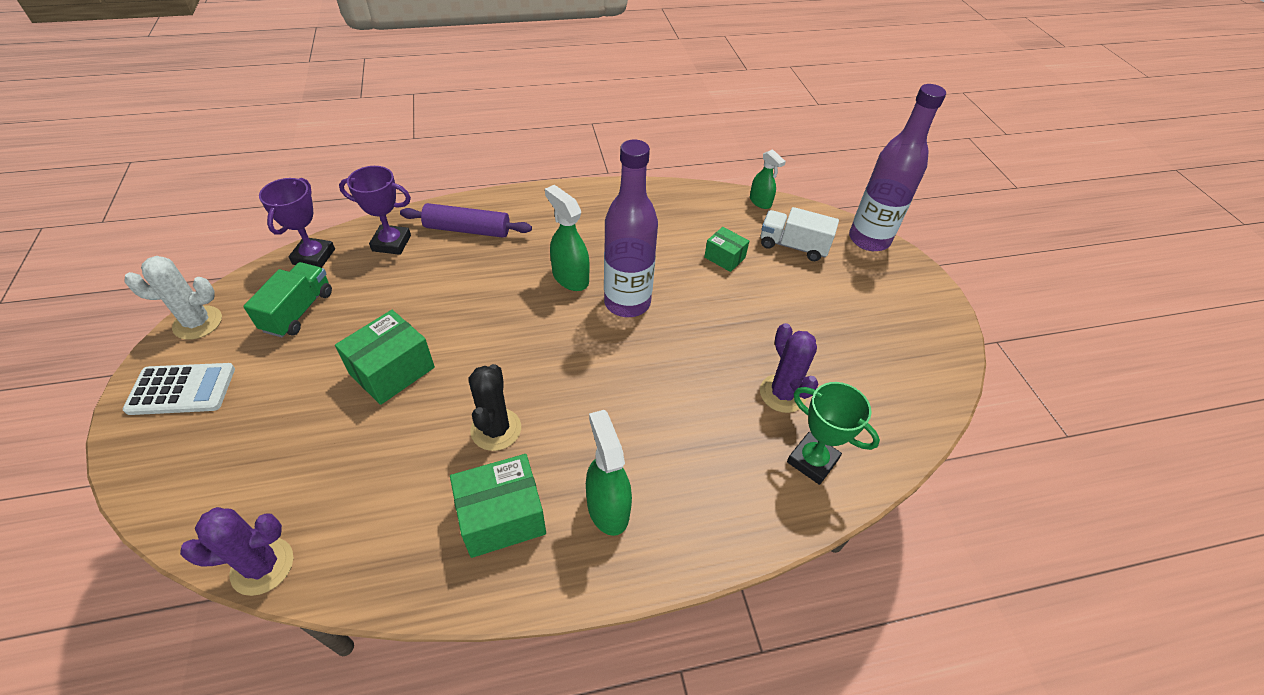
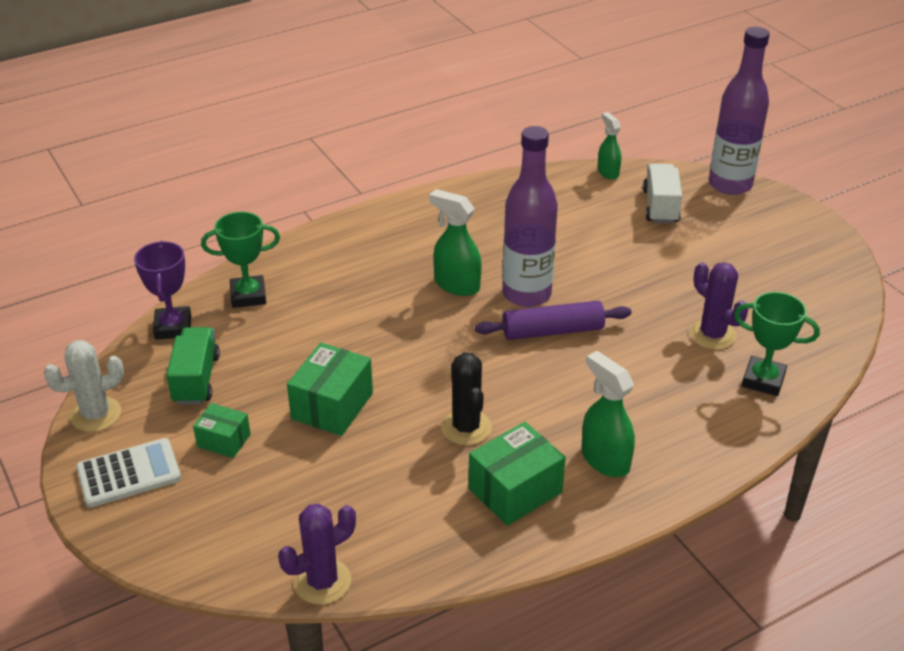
camera: 15 degrees left, 10 degrees down
purple trophy [339,166,411,255] -> green trophy [201,212,280,308]
purple rolling pin [400,203,532,238] -> purple rolling pin moved to [475,301,631,340]
green box [704,227,749,272] -> green box moved to [193,403,251,458]
green spray bottle [750,149,786,209] -> green spray bottle turned 150 degrees counterclockwise [597,112,621,180]
white truck [761,207,839,261] -> white truck turned 90 degrees clockwise [643,163,682,224]

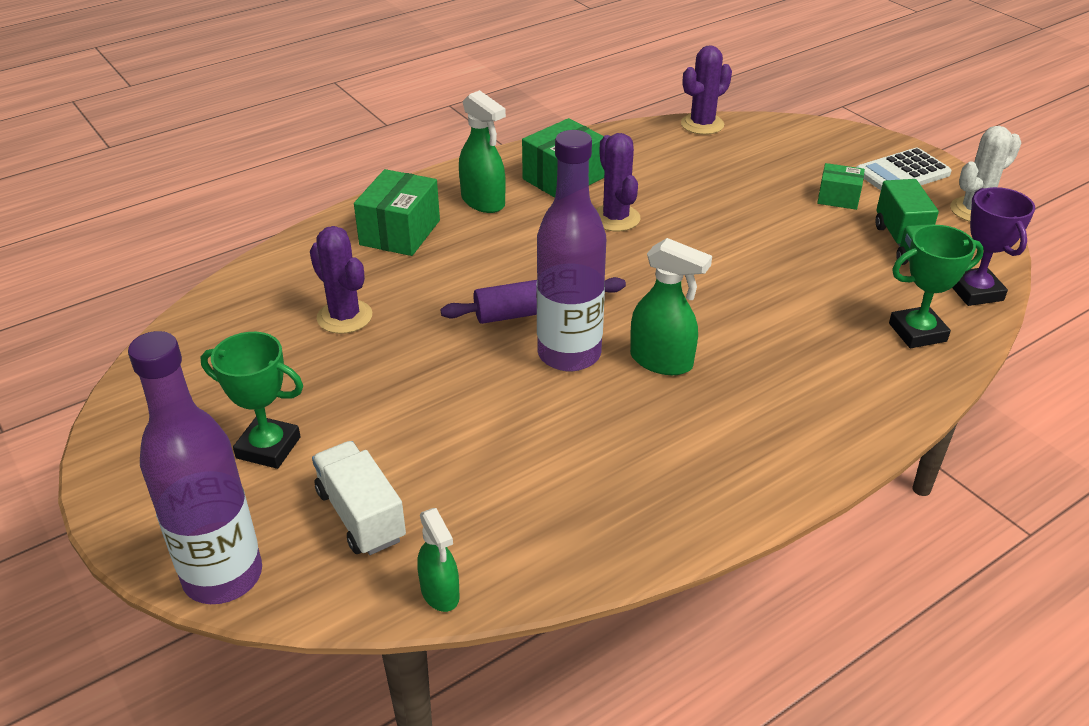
camera: 175 degrees right, 0 degrees up
green box [287,343,373,436] -> green box moved to [354,169,440,256]
black cactus [441,353,492,445] -> purple cactus [596,133,640,231]
white truck [643,163,682,224] -> white truck turned 150 degrees clockwise [312,441,406,555]
green trophy [734,292,820,396] -> green trophy moved to [200,332,303,469]

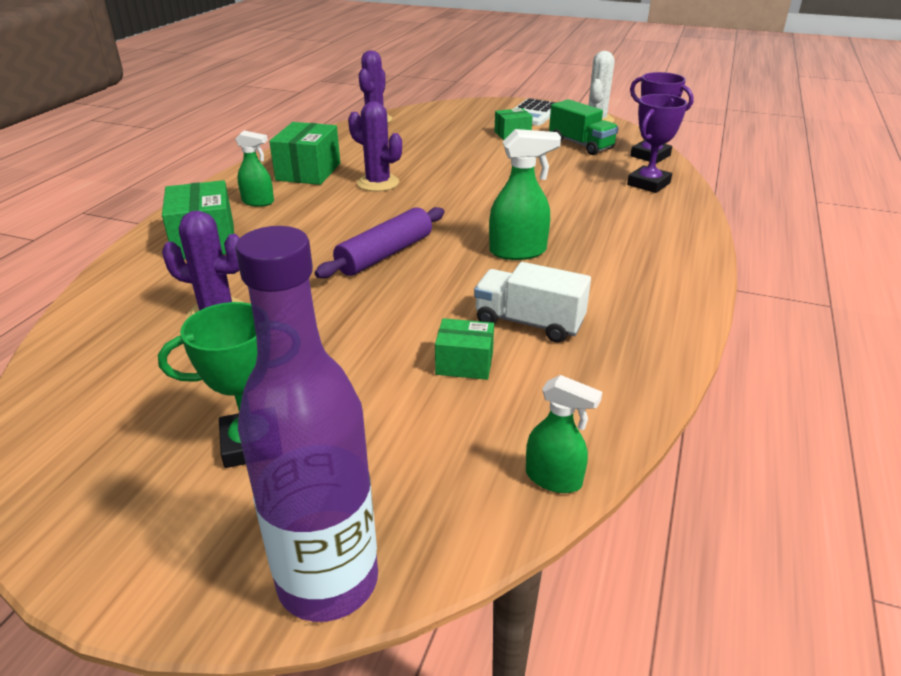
camera: 35 degrees left, 5 degrees down
white truck [312,441,406,555] -> white truck moved to [474,262,591,343]
green spray bottle [459,90,506,213] -> green spray bottle [235,130,274,207], size x0.66
purple bottle [537,130,606,371] -> none
green trophy [889,225,984,348] -> purple trophy [627,94,687,193]
none -> green box [435,318,494,380]

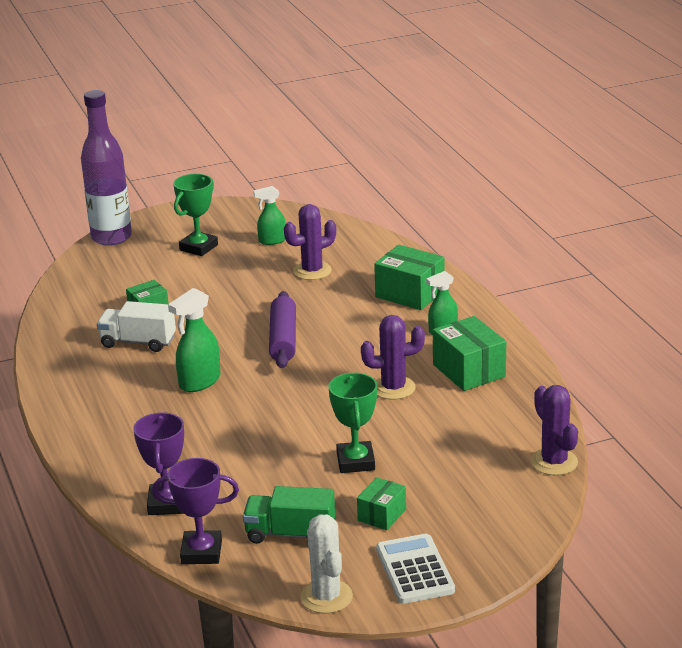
camera: 140 degrees right, 5 degrees down
white truck [474,262,591,343] -> white truck turned 150 degrees counterclockwise [97,301,176,352]
green spray bottle [526,375,602,493] -> green spray bottle moved to [253,186,286,245]
none -> green trophy [329,373,377,473]

